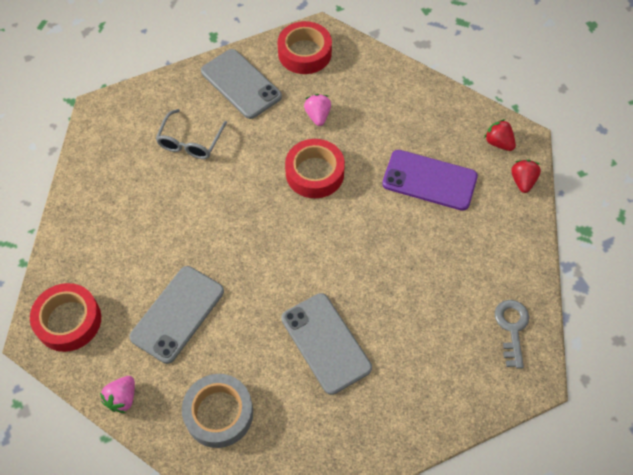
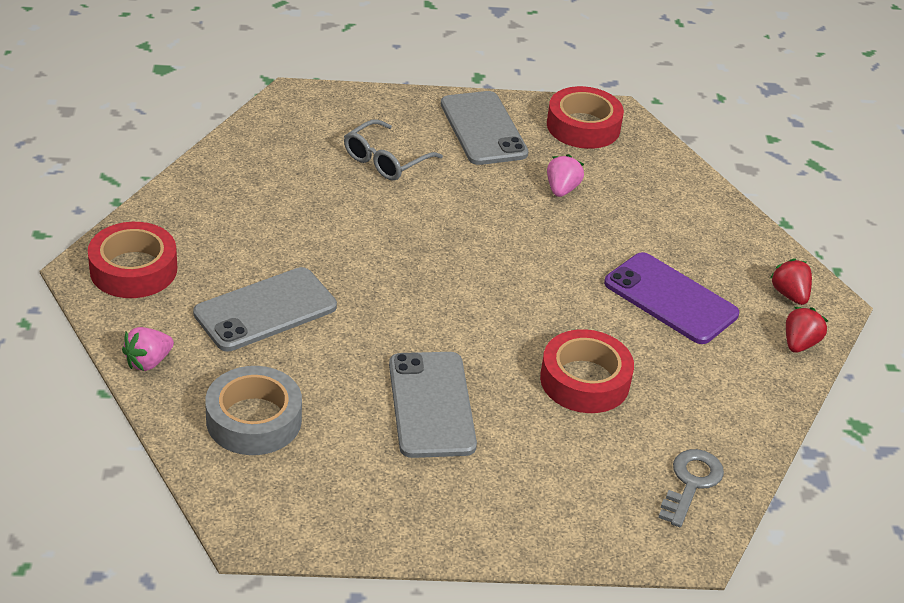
camera: 20 degrees right, 20 degrees down
red tape [285,139,345,198] -> red tape moved to [540,329,634,413]

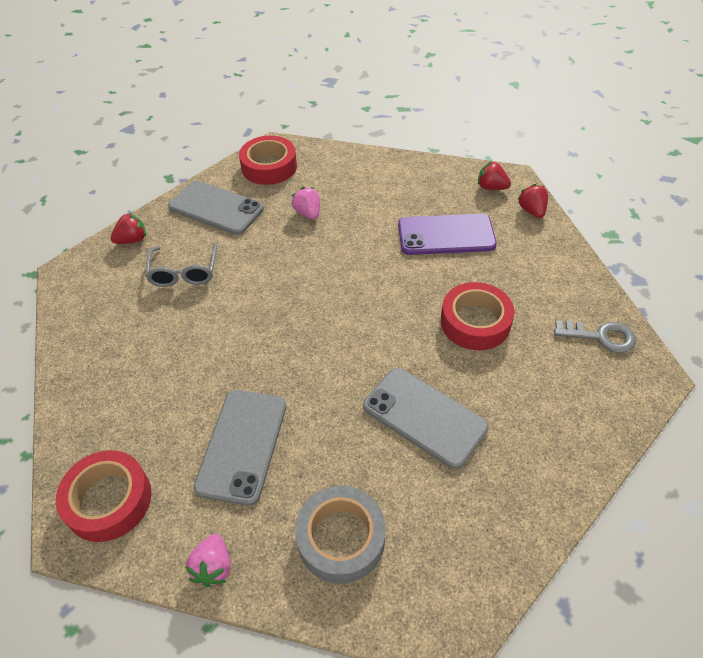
camera: 40 degrees left, 10 degrees up
grey key [658,449,724,527] -> grey key turned 120 degrees clockwise [554,320,636,353]
none -> red strawberry [111,213,146,244]

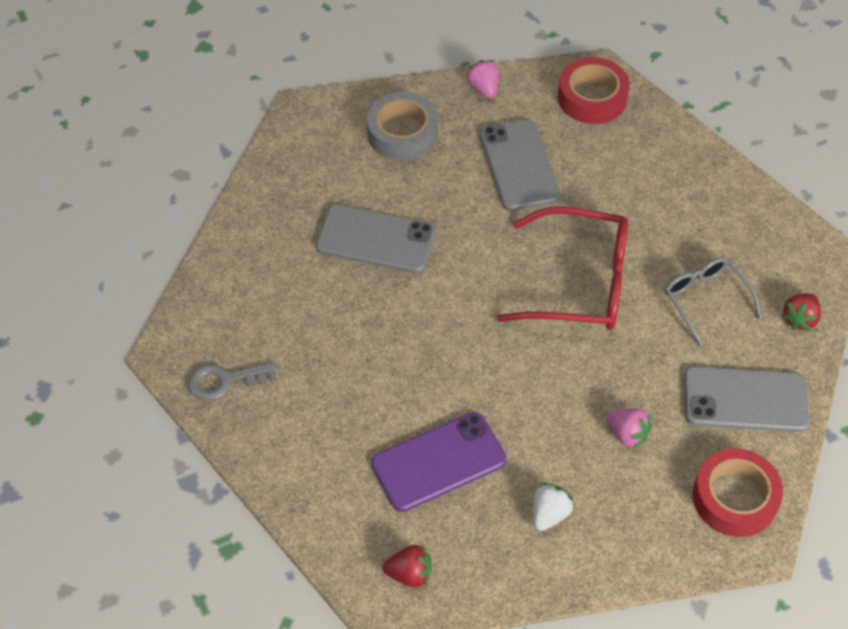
camera: 155 degrees right, 5 degrees up
red tape [441,282,515,350] -> none
red strawberry [517,184,548,218] -> none
none -> red glasses [497,206,628,330]
none -> white strawberry [533,483,574,531]

